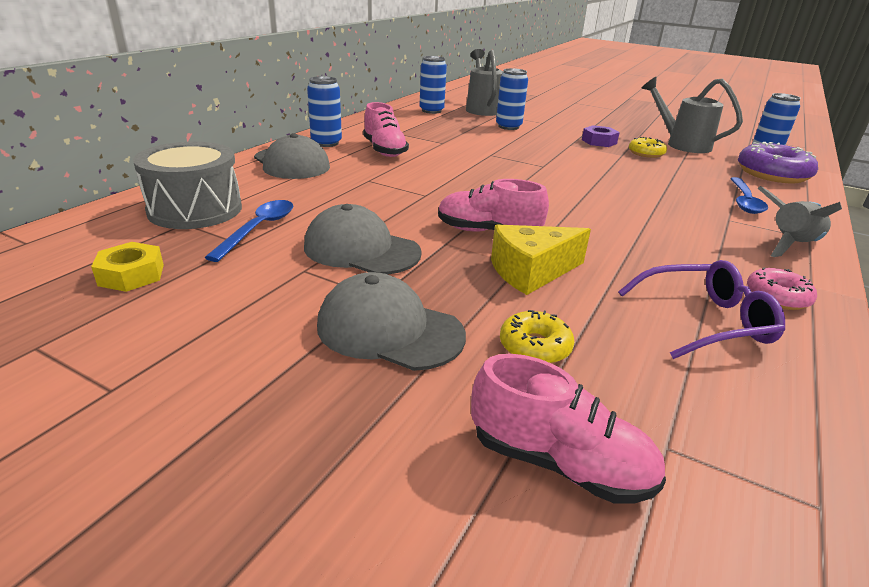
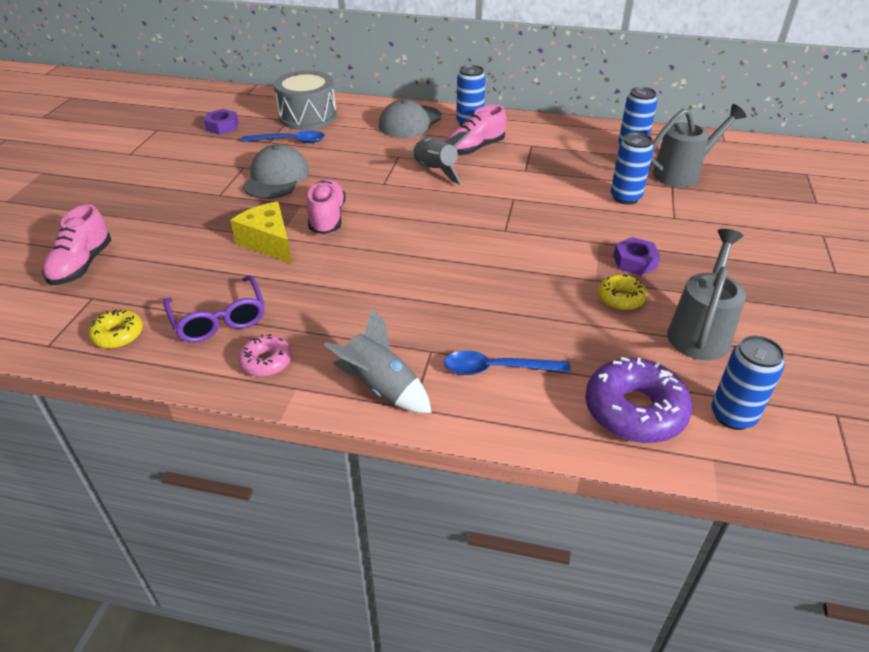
camera: 75 degrees right, 10 degrees up
yellow nut [91,242,164,292] -> purple nut [204,109,239,135]
grey cap [317,272,466,371] -> none
yellow donut [500,310,574,363] -> yellow donut moved to [89,310,143,349]
none -> grey rocket [412,131,470,184]

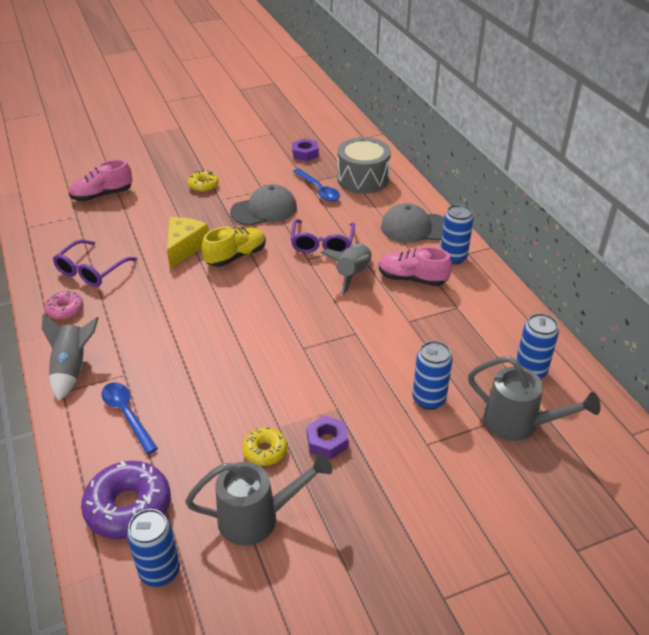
camera: 55 degrees right, 0 degrees up
yellow donut [89,310,143,349] -> yellow donut moved to [188,170,219,192]
pink shoe [307,179,346,234] -> yellow shoe [202,226,266,267]
none -> purple glasses [291,219,355,253]

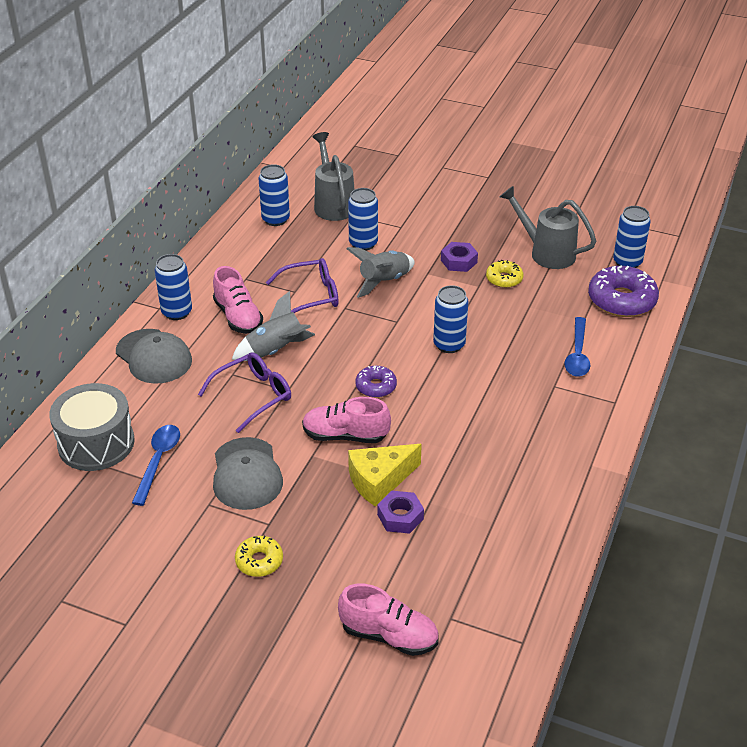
camera: 135 degrees left, 0 degrees up
grey rocket [42,314,98,401] -> grey rocket moved to [347,247,415,298]
pink donut [45,291,83,319] -> none
purple glasses [53,240,137,287] -> purple glasses moved to [266,258,339,313]
yellow shoe [202,226,266,267] -> pink shoe [302,397,391,443]
grey cap [230,184,297,226] -> grey cap turned 120 degrees counterclockwise [213,437,283,510]
purple nut [292,138,319,161] -> purple nut moved to [377,491,424,534]
none -> purple donut [355,366,397,398]
none -> blue can [433,285,468,353]

